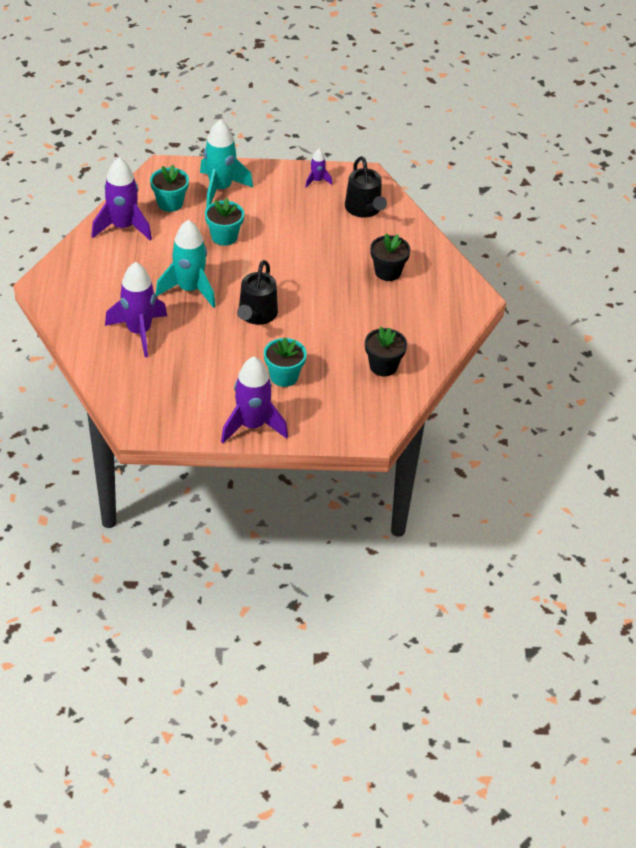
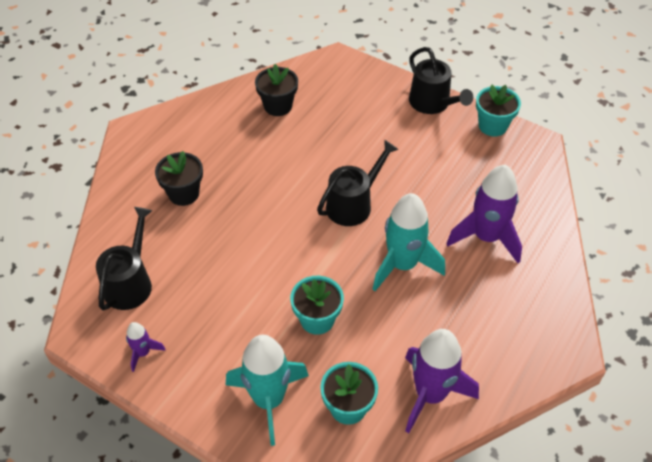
camera: 145 degrees left, 5 degrees up
purple rocket [221,356,288,443] -> black watering can [409,47,473,114]
turquoise flower pot [264,337,307,387] -> turquoise flower pot moved to [476,84,521,136]

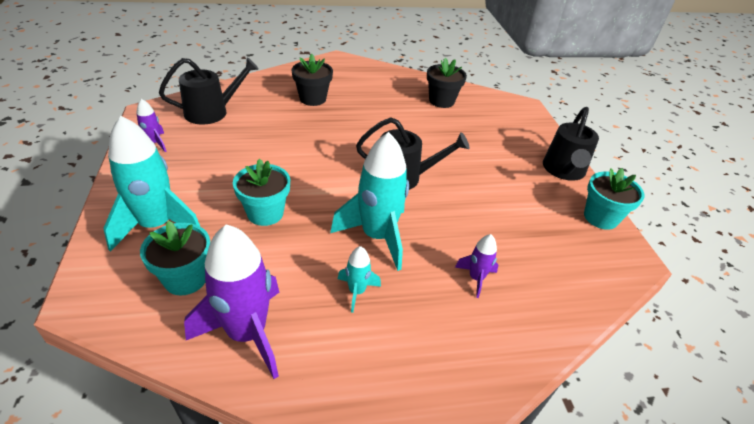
camera: 45 degrees right, 10 degrees down
purple rocket [446,165,522,263] -> purple rocket [455,234,498,298], size x0.48
none -> turquoise rocket [338,246,381,313]

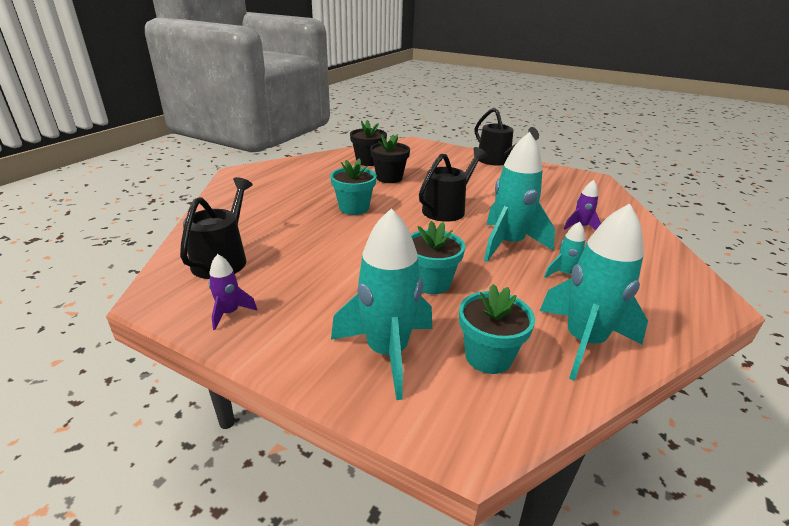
camera: 50 degrees left, 10 degrees down
purple rocket [184,224,279,379] -> turquoise rocket [540,203,648,381]
black flower pot [292,54,333,106] -> black flower pot moved to [370,134,410,183]
turquoise flower pot [584,168,645,230] -> turquoise flower pot moved to [330,158,377,215]

